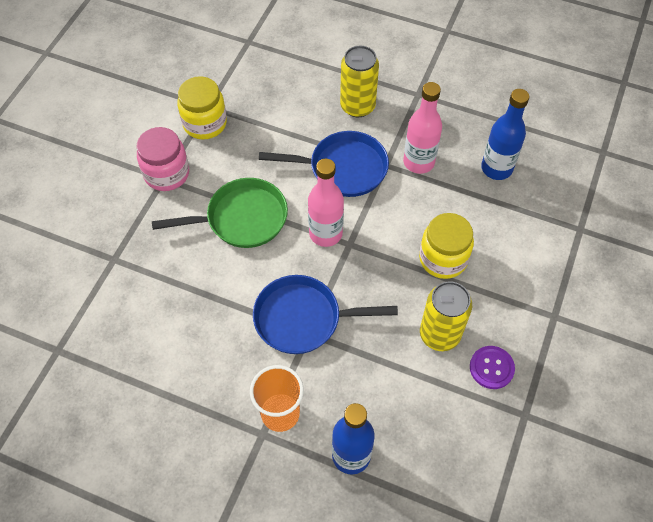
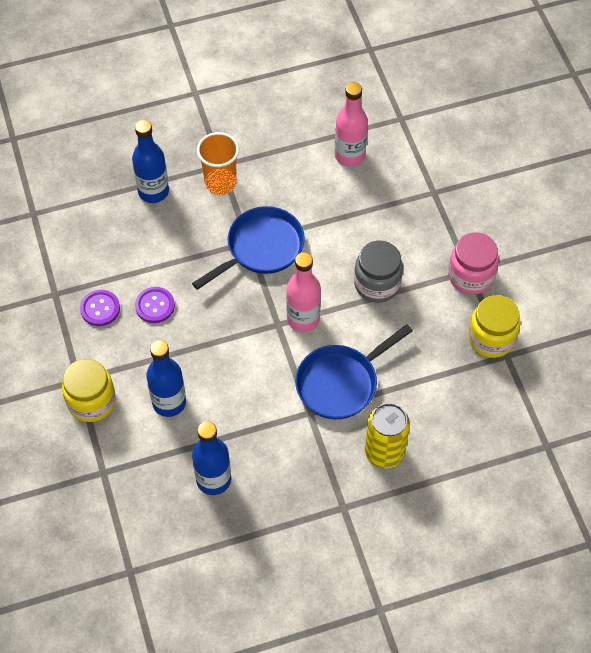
camera: 140 degrees right, 0 degrees up
green pan [152,178,288,248] -> grey jar [354,241,403,303]
pink bottle [403,82,442,174] -> pink bottle moved to [335,82,368,167]
yellow jar [419,213,474,279] -> yellow jar moved to [62,359,116,422]
yellow can [420,281,472,351] -> purple button [135,287,175,323]
none -> blue bottle [146,340,186,417]

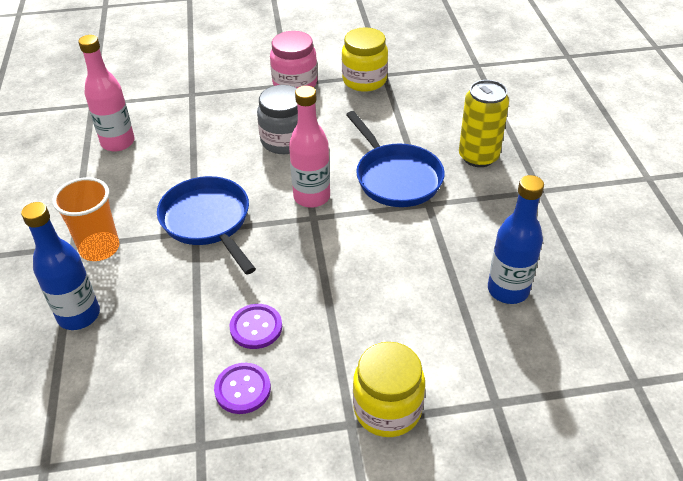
camera: 80 degrees left, 15 degrees down
blue bottle [146,340,186,417] -> none

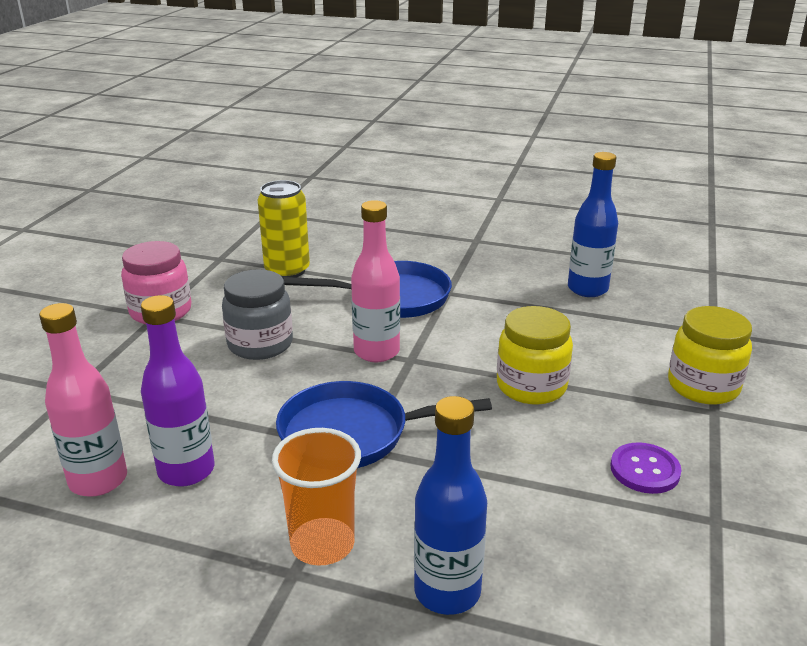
camera: 65 degrees left, 15 degrees down
purple button [229,304,282,349] -> none
yellow jar [342,27,388,92] -> yellow jar moved to [497,306,573,405]
yellow can [459,80,509,167] -> yellow can moved to [257,180,310,279]
none -> purple bottle [141,295,215,487]

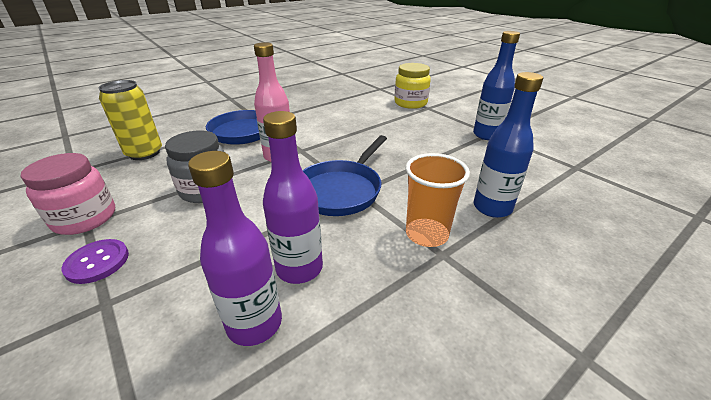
camera: 55 degrees left, 5 degrees up
pink bottle [39,303,127,497] -> purple bottle [188,151,282,346]
yellow jar [497,306,573,405] -> none
blue bottle [568,152,618,297] -> blue bottle moved to [473,31,520,140]
purple button [610,442,681,494] -> purple button moved to [61,239,129,284]

